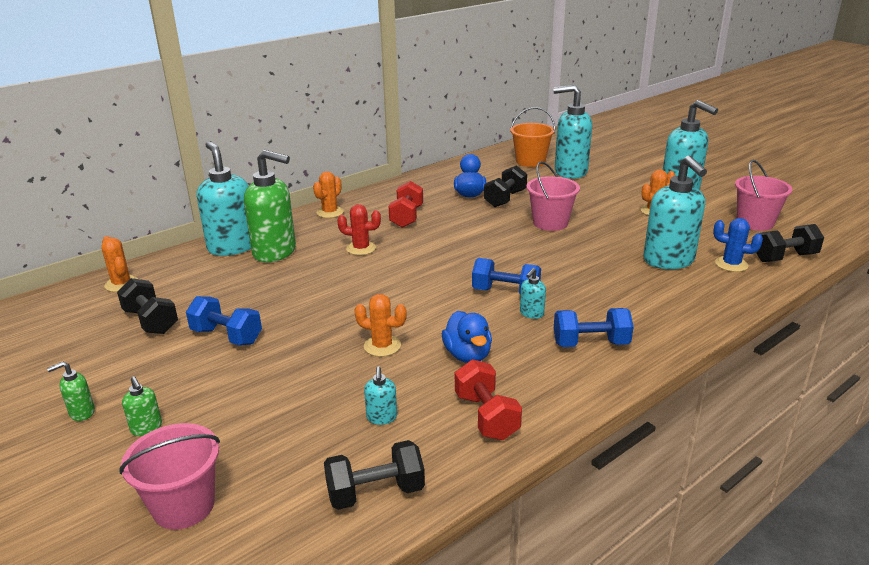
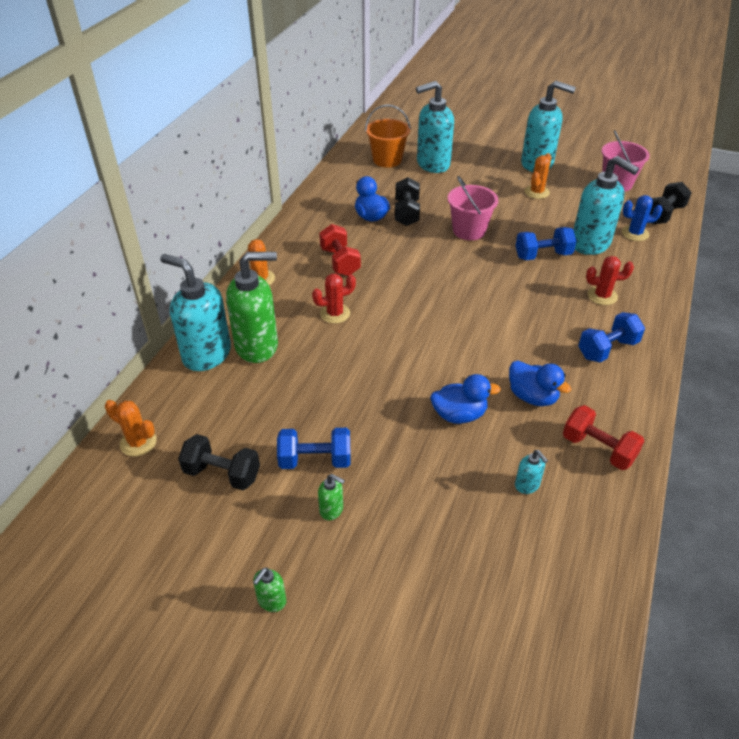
camera: 30 degrees left, 15 degrees up
pink bucket [119,423,220,530] -> none
green soap dispenser [122,376,162,436] -> green soap dispenser moved to [318,474,345,520]
black dumbbell [324,440,425,510] -> none
orange cactus [354,294,407,357] -> blue duck [430,374,501,424]
blue dumbbell [472,258,541,295] -> blue dumbbell moved to [515,227,576,260]
turquoise soap dispenser [520,268,546,319] -> none
none -> red cactus [586,256,634,305]

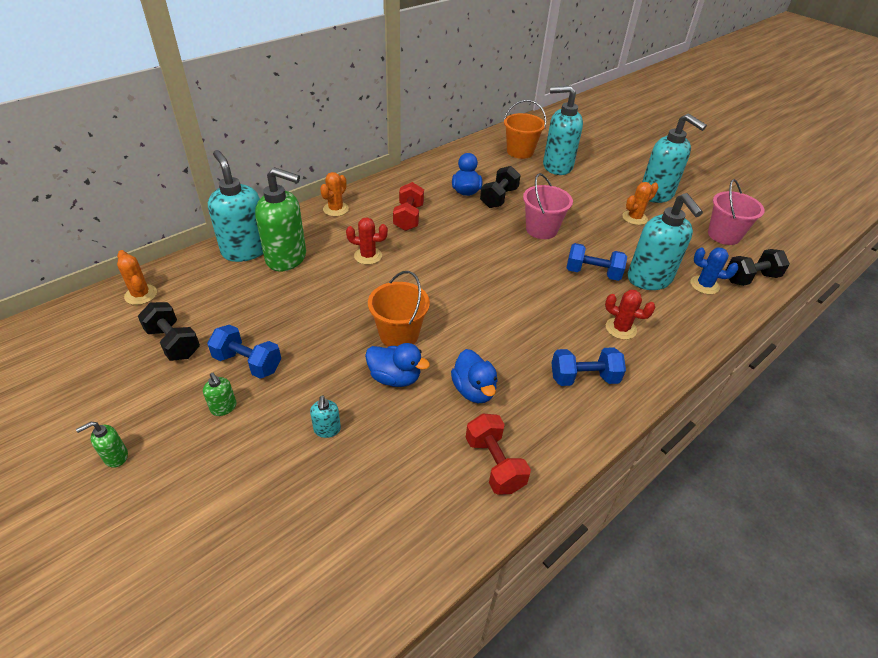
camera: 25 degrees right, 0 degrees up
turquoise soap dispenser [515,450,548,494] -> turquoise soap dispenser moved to [310,395,341,438]
none -> orange bucket [368,271,430,346]

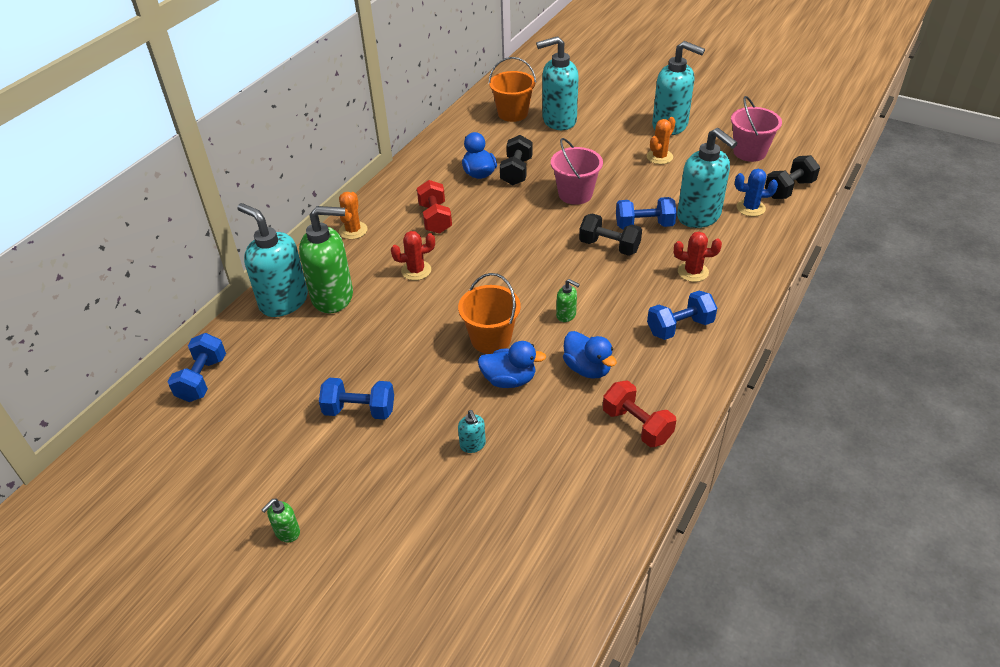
camera: 15 degrees left, 0 degrees up
orange cactus [117,250,157,305] -> blue dumbbell [167,333,226,402]
black dumbbell [138,302,200,361] -> black dumbbell moved to [579,214,642,256]
green soap dispenser [203,373,237,416] -> green soap dispenser moved to [556,279,580,322]

